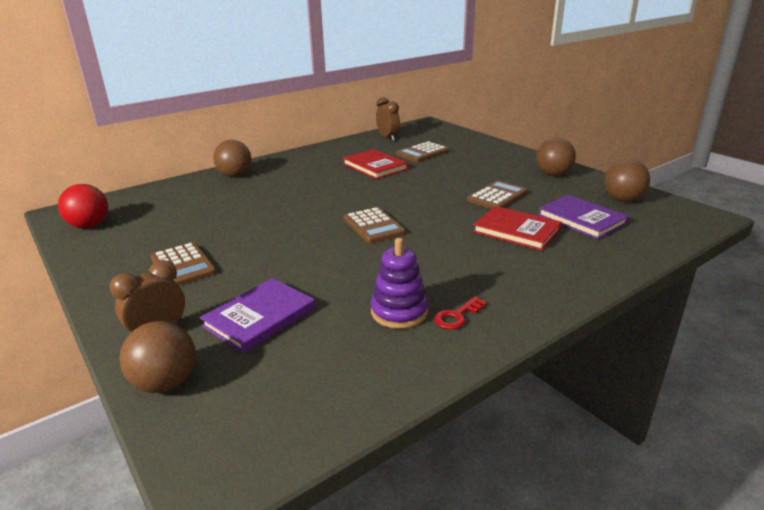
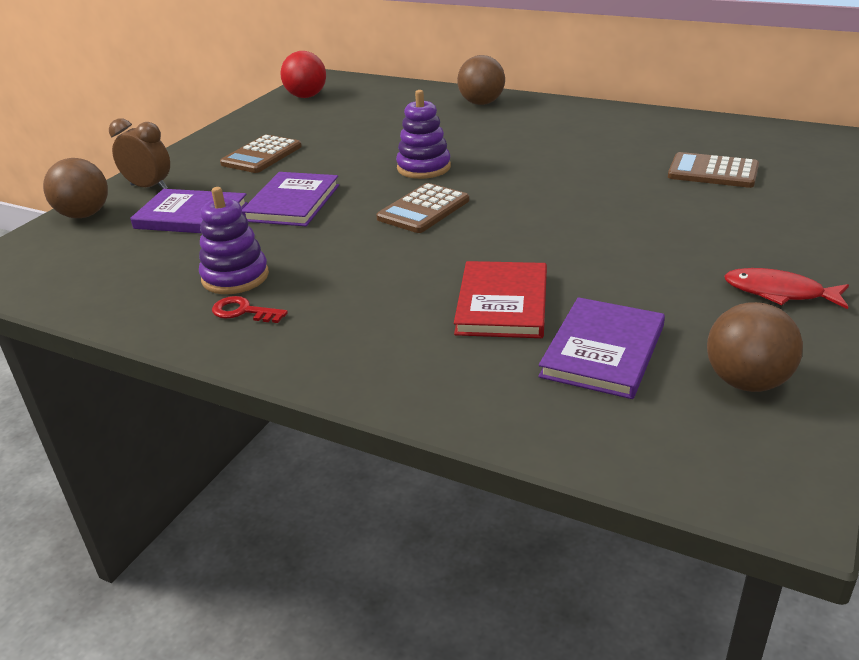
camera: 65 degrees right, 5 degrees up
red book [343,149,408,179] -> none
brown clock [376,97,400,141] -> none
brown calculator [467,181,528,209] -> none
brown ball [536,137,576,176] -> red fish [724,268,849,309]
none -> purple book [242,172,339,226]
none -> purple stacking toy [396,90,451,179]

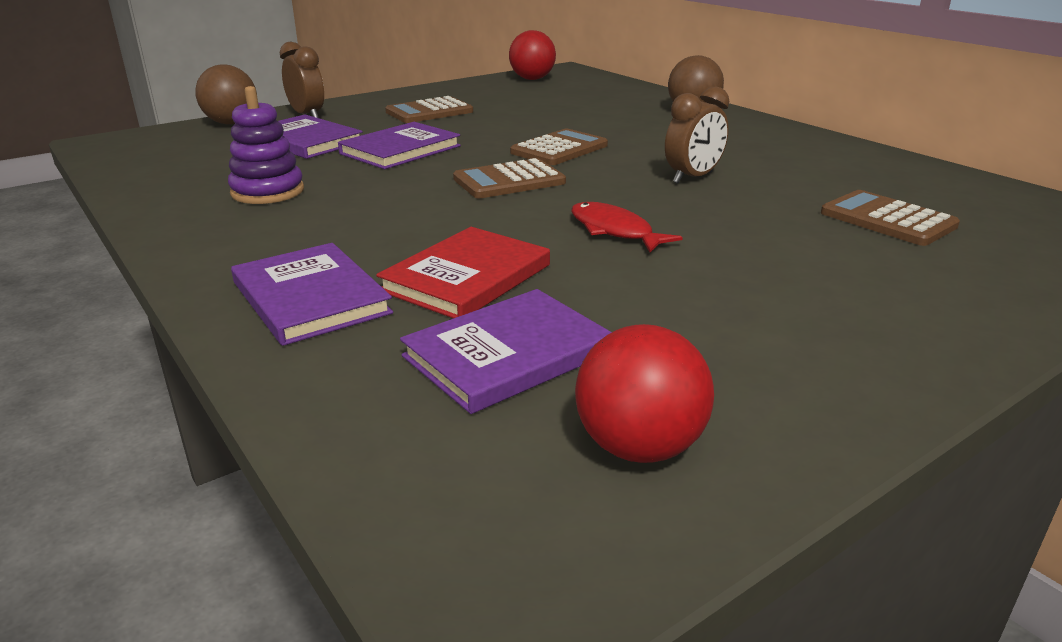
camera: 25 degrees right, 5 degrees down
red key [212,296,288,323] -> none
purple stacking toy [396,90,451,179] -> brown calculator [510,129,608,165]
brown ball [707,302,803,392] -> red ball [575,324,714,463]
red fish [724,268,849,309] -> red fish moved to [571,202,683,252]
none -> purple book [231,243,393,346]
none -> brown clock [665,86,730,184]

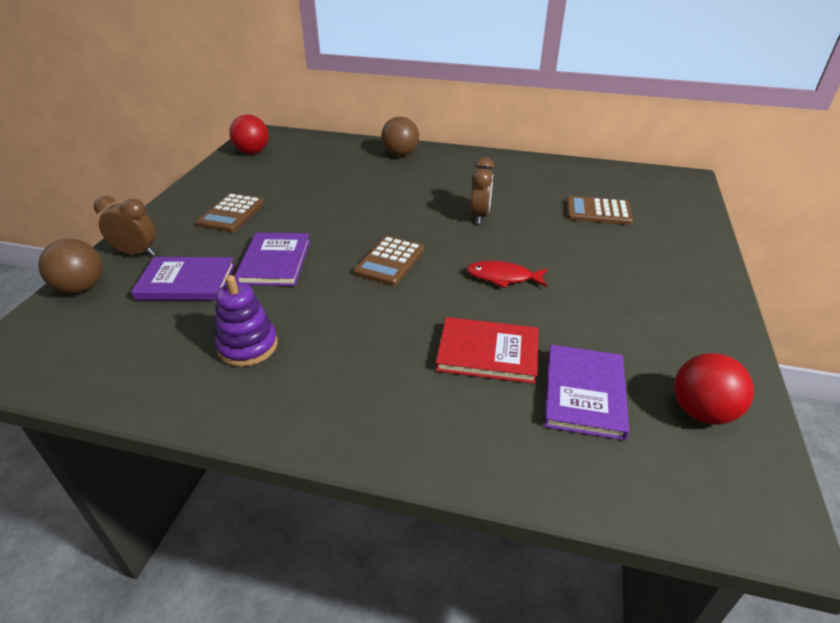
camera: 40 degrees left, 10 degrees up
purple book [231,243,393,346] -> none
red book [376,227,550,318] -> red book turned 75 degrees counterclockwise [436,317,538,384]
brown calculator [510,129,608,165] -> none

